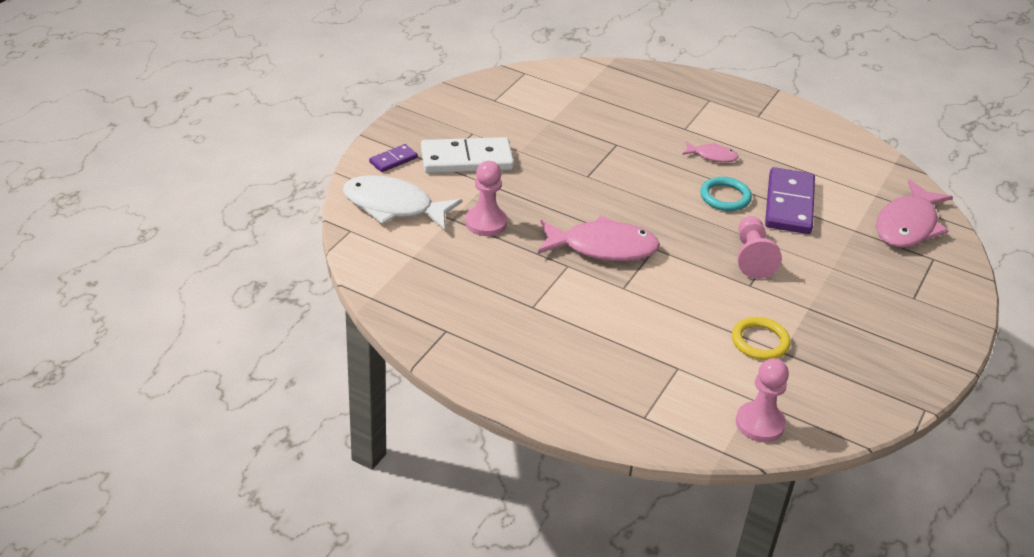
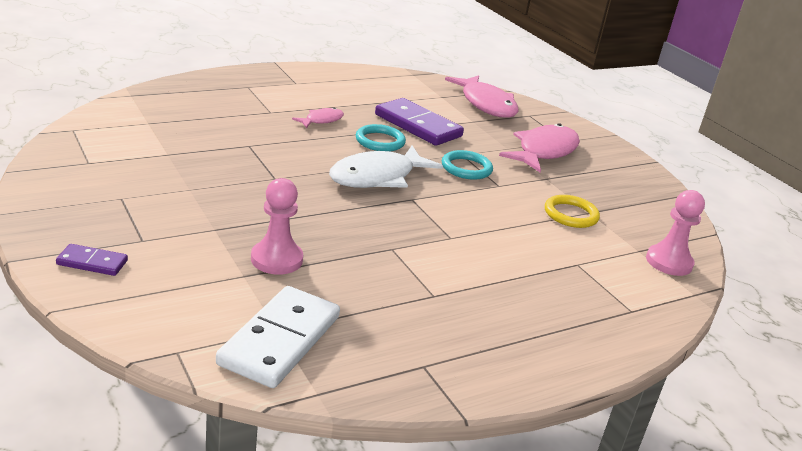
camera: 60 degrees left, 10 degrees down
white fish [343,175,462,230] -> white fish moved to [329,146,443,188]
purple domino [369,144,418,172] -> purple domino turned 75 degrees counterclockwise [56,244,128,276]
white domino [421,137,514,173] -> white domino moved to [216,286,340,388]
pink fish [538,215,660,261] -> pink fish moved to [499,123,580,172]
pink pawn [737,216,782,279] -> turquoise ring [442,150,493,180]

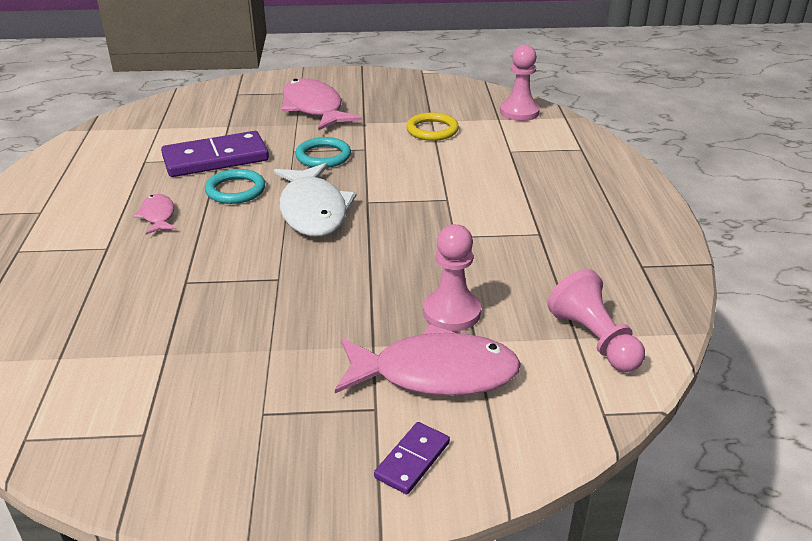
camera: 60 degrees left, 5 degrees up
white domino [216,286,340,388] -> pink pawn [548,269,645,372]
pink fish [445,75,518,118] -> pink fish moved to [335,324,521,396]

